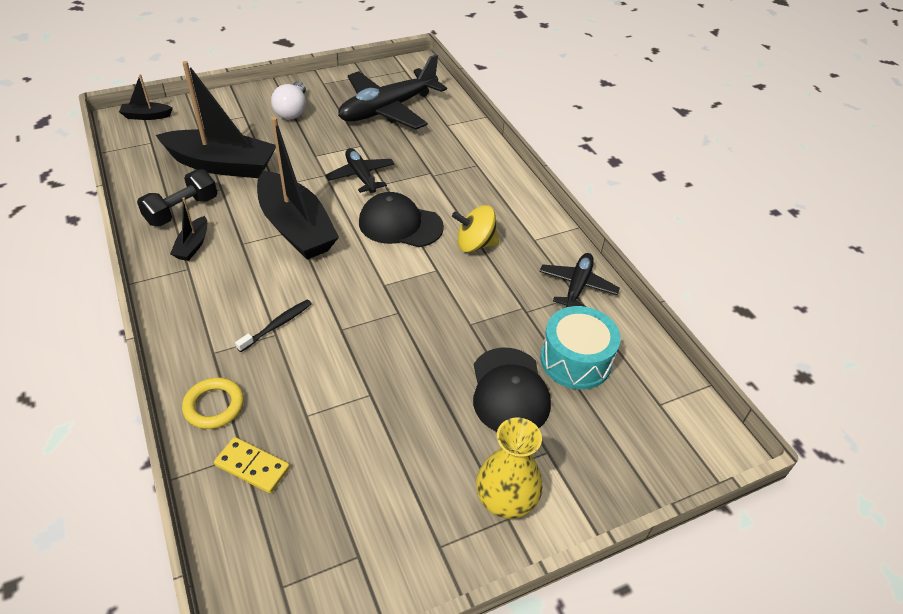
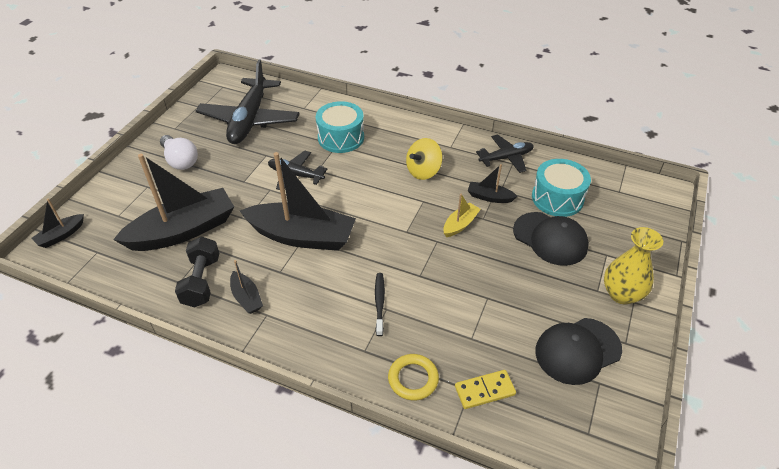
camera: 40 degrees left, 0 degrees up
black cap [359,192,444,247] -> black cap moved to [535,318,622,385]
black plane [539,253,620,307] -> black plane turned 90 degrees clockwise [476,134,534,173]
none -> turquoise drum [316,101,364,153]
none -> yellow boat [443,194,481,237]
none -> black boat [468,164,518,203]

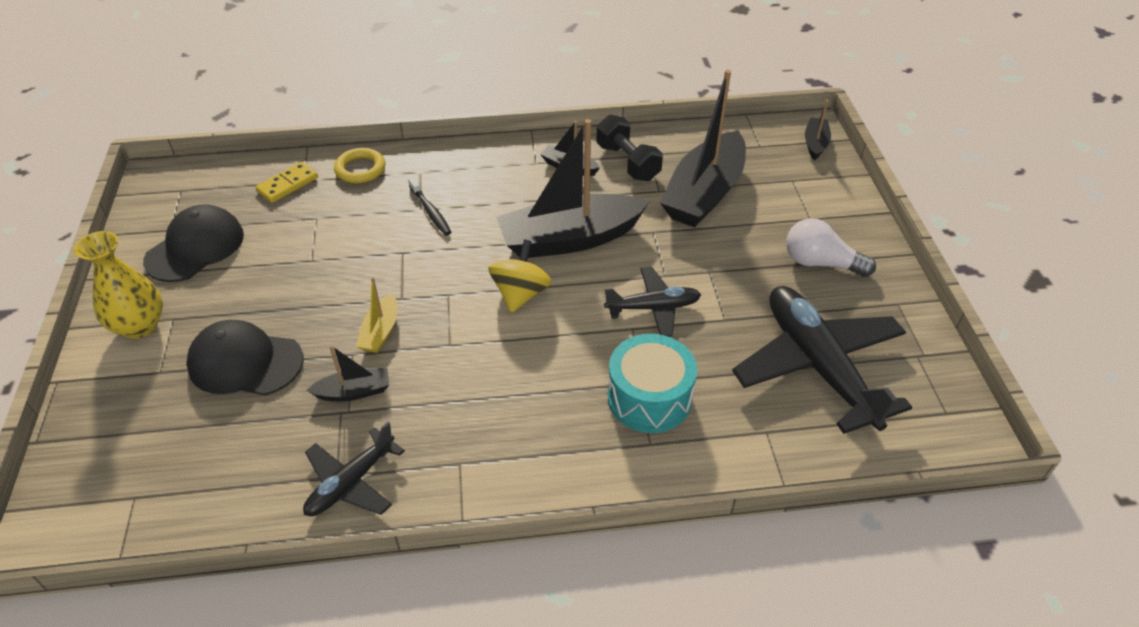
camera: 150 degrees right, 0 degrees up
yellow spinning top [406,138,443,180] -> yellow spinning top moved to [488,240,551,313]
turquoise drum [532,159,591,217] -> none

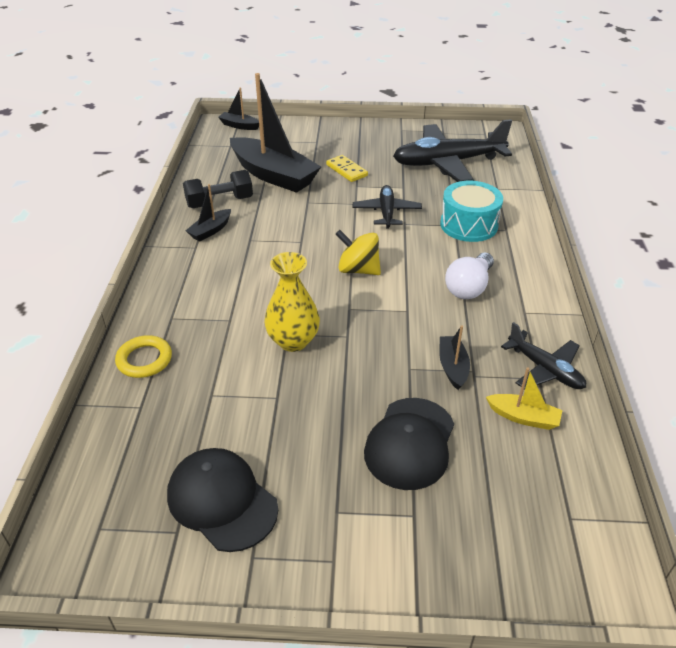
camera: 80 degrees left, 5 degrees down
yellow vase [74,231,163,339] -> yellow vase moved to [264,252,320,352]
yellow domino [255,162,318,203] -> yellow domino moved to [326,155,368,182]
yellow boat [356,277,397,353] -> yellow boat moved to [486,367,563,430]
black toothbrush [408,177,451,236] -> none
black boat [496,119,650,258] -> none
white light bulb [786,218,876,277] -> white light bulb moved to [445,252,494,299]

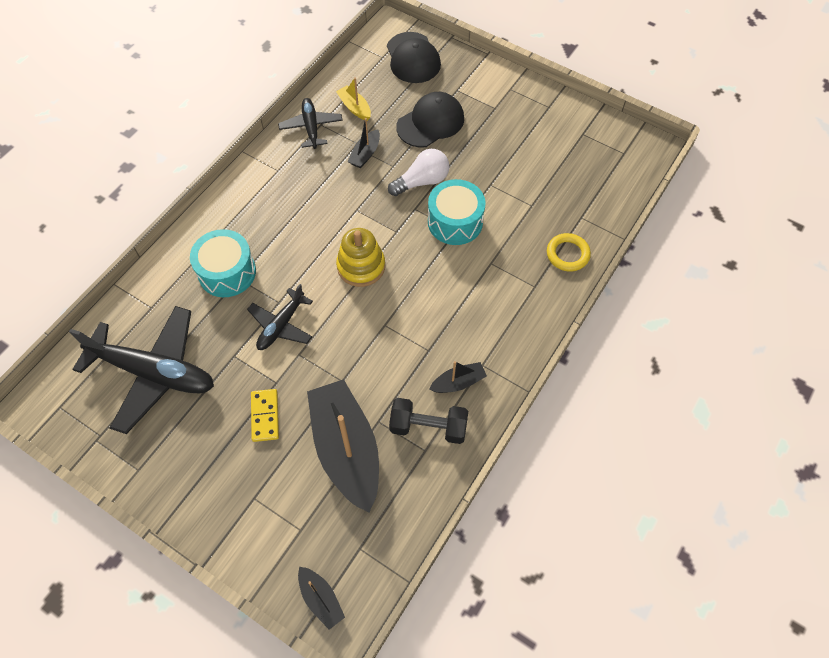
camera: 150 degrees left, 20 degrees up
black cap [167,448,278,552] -> black cap moved to [387,32,441,83]
yellow vase [264,252,320,352] -> turquoise drum [428,179,486,245]
yellow spinning top [336,230,381,275] -> yellow stacking toy [336,228,385,287]
white light bulb [445,252,494,299] -> white light bulb moved to [388,149,449,196]

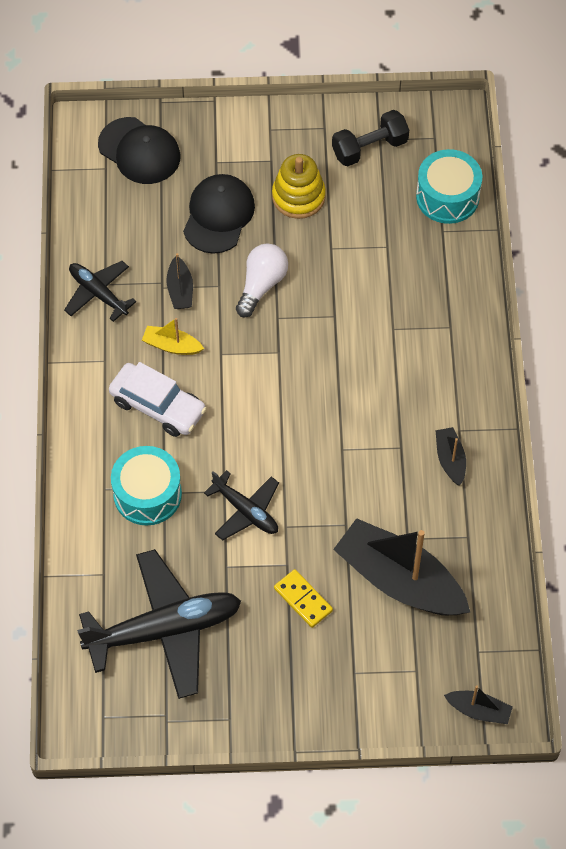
camera: 35 degrees left, 0 degrees up
black plane [247,284,313,350] -> black plane turned 45 degrees counterclockwise [204,470,279,541]
yellow boat [336,77,371,121] -> yellow boat moved to [142,318,204,355]
yellow stacking toy [336,228,385,287] -> yellow stacking toy moved to [272,154,326,219]
black dumbbell [389,398,468,444] -> black dumbbell moved to [332,110,409,166]
turquoise drum [428,179,486,245] -> turquoise drum moved to [416,149,482,224]
black boat [429,361,487,393] -> black boat turned 45 degrees counterclockwise [435,427,466,486]
yellow ring [547,233,591,271] -> none
none -> white car [109,362,207,437]

